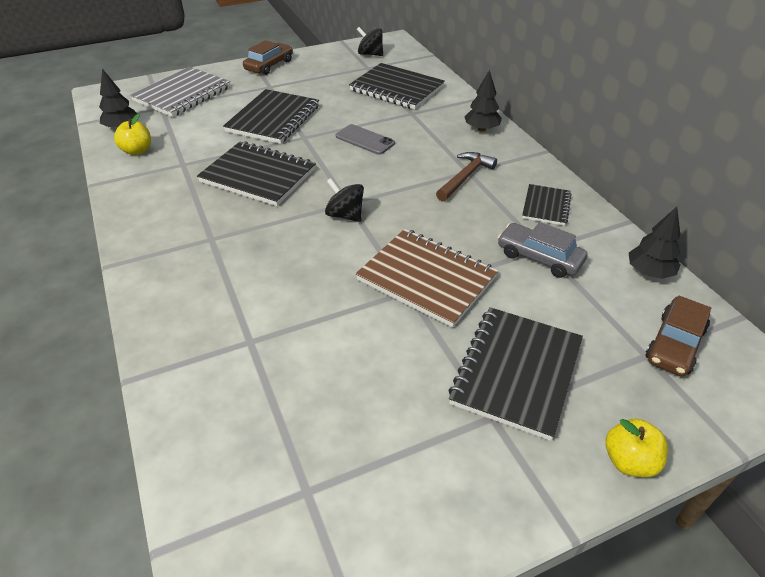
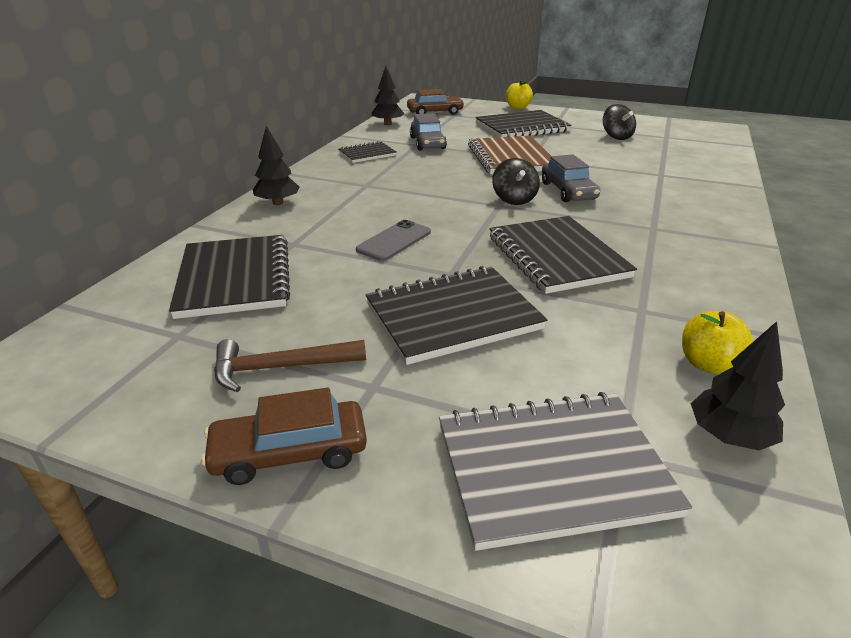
camera: 135 degrees left, 10 degrees down
grey phone [336,124,395,155] -> grey phone turned 45 degrees clockwise [356,220,431,261]
black spinning top [357,27,383,56] -> black spinning top moved to [603,104,636,140]
brown hammer [436,152,497,201] -> brown hammer moved to [214,339,366,392]
none -> grey car [542,154,600,202]

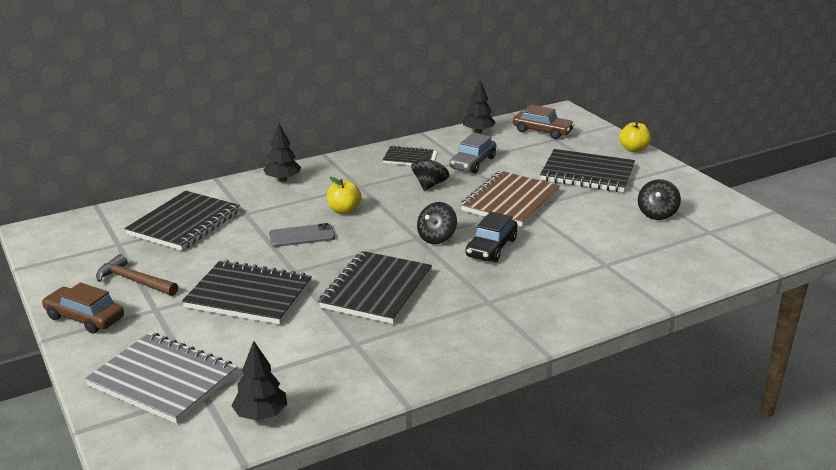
camera: 40 degrees right, 5 degrees down
grey car [542,154,600,202] -> black car [466,211,518,262]
yellow apple [682,311,753,374] -> yellow apple moved to [327,177,362,214]
none -> black spinning top [411,151,449,191]

